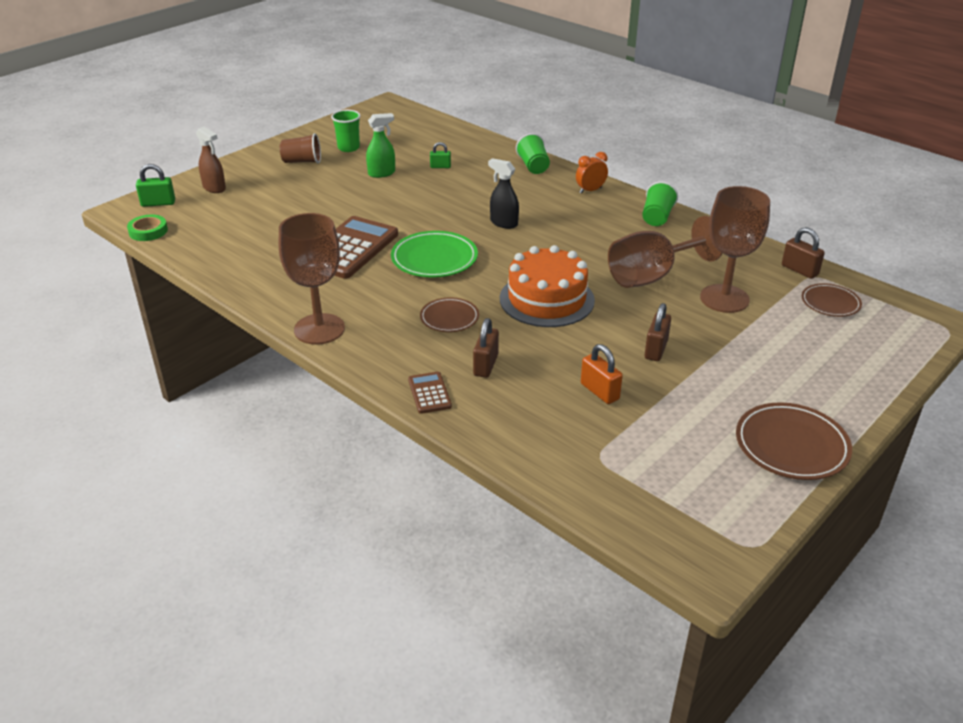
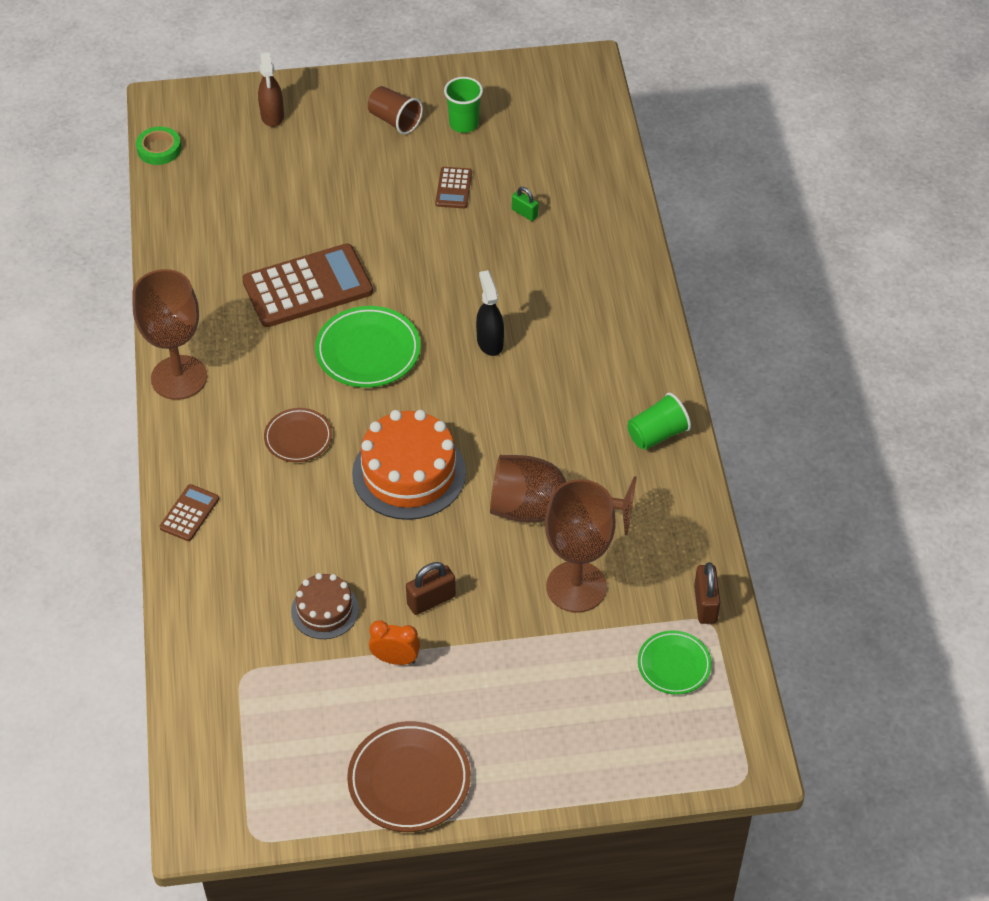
camera: 40 degrees right, 15 degrees up
green padlock [136,164,175,207] -> none
green spray bottle [366,113,395,178] -> brown calculator [435,167,472,209]
brown padlock [473,318,499,378] -> none
green cup [516,133,550,174] -> none
orange clock [576,152,608,194] -> orange clock moved to [369,620,420,665]
orange padlock [581,344,623,404] -> brown cake [291,573,359,639]
brown plate [802,283,862,317] -> green plate [638,630,712,695]

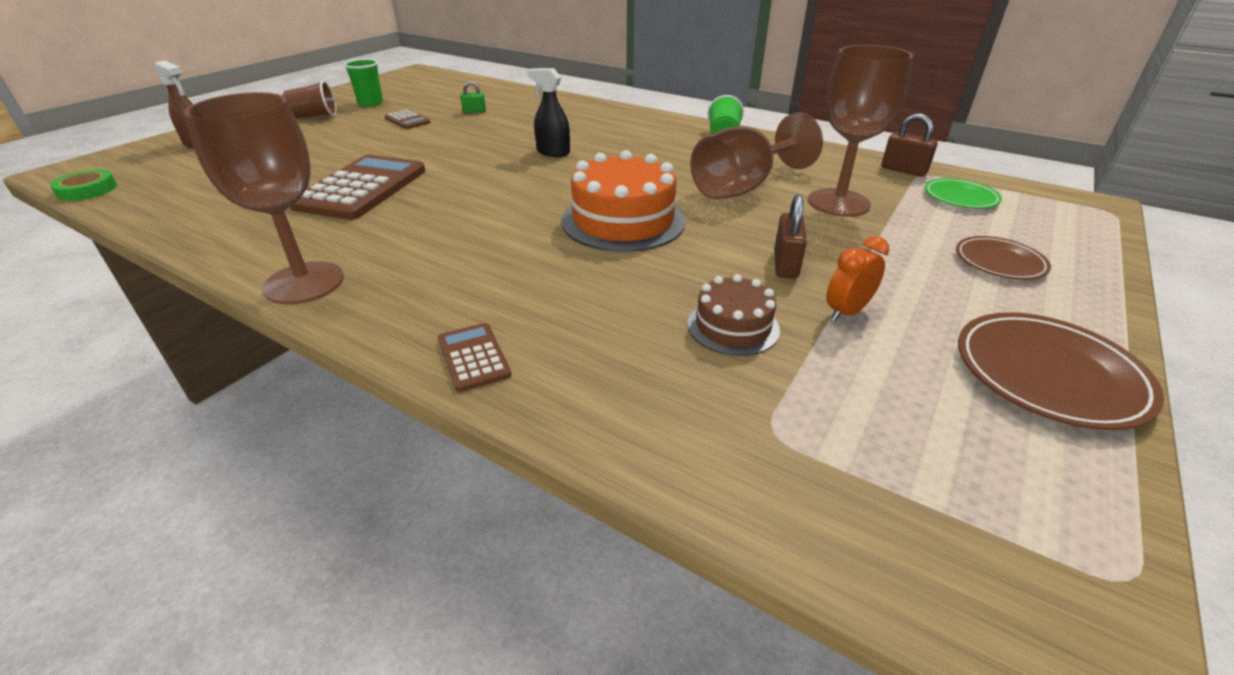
camera: 50 degrees left, 15 degrees down
brown plate [264,408,332,462] -> brown plate moved to [956,236,1051,280]
green plate [315,306,421,388] -> none

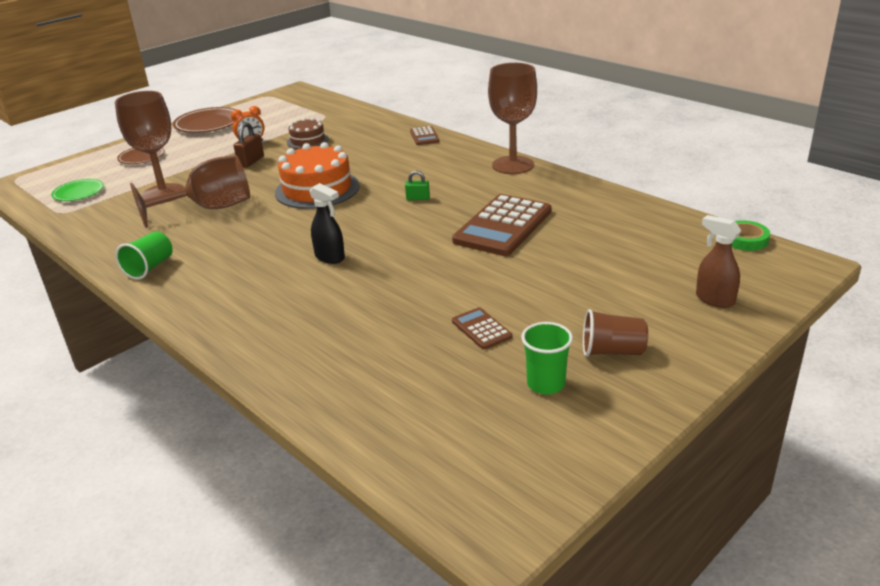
camera: 165 degrees left, 5 degrees down
green padlock [460,81,486,113] -> green padlock moved to [405,171,430,200]
brown padlock [881,114,938,177] -> none

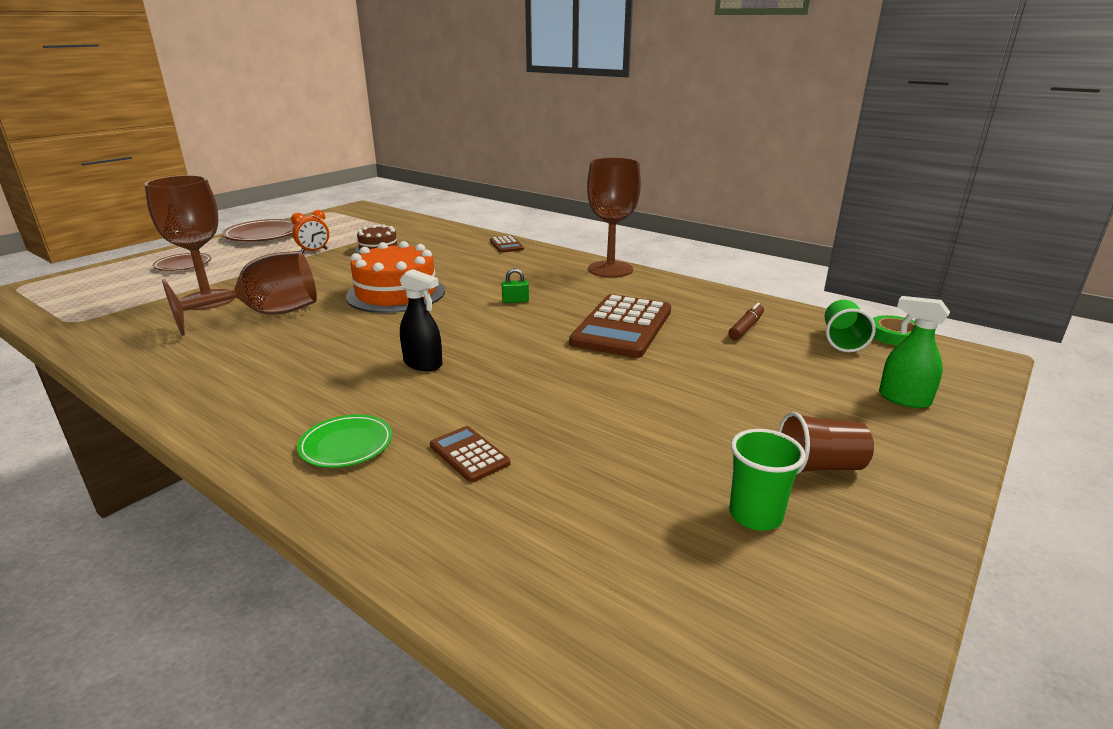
camera: 10 degrees left, 5 degrees down
green plate [51,179,104,201] -> green plate moved to [297,414,392,468]
green cup [115,231,173,280] -> green cup moved to [825,300,876,352]
brown padlock [234,122,264,168] -> none
brown calculator [452,307,512,350] -> brown calculator moved to [430,426,510,483]
brown spray bottle [696,215,741,308] -> green spray bottle [879,296,950,408]
none -> brown marker [728,303,764,340]

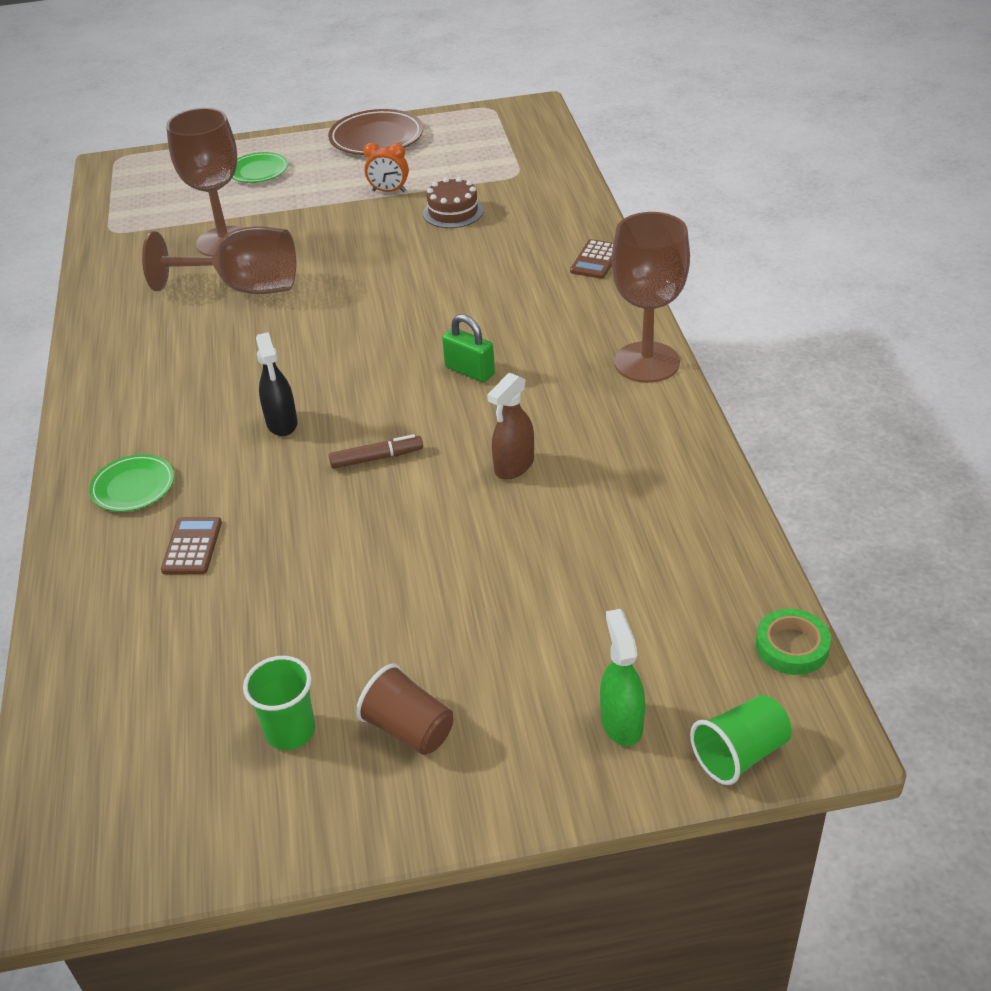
camera: 45 degrees right, 15 degrees up
brown plate [152,253,211,271] -> green plate [232,152,288,183]
orange cake [346,241,445,313] -> none
green padlock [502,268,529,303] -> green padlock [442,314,495,382], size x1.52
brown calculator [569,294,671,358] -> brown spray bottle [487,372,534,480]
brown marker [728,303,764,340] -> brown marker moved to [329,434,423,469]
green cup [825,300,876,352] -> green cup moved to [690,695,791,785]

